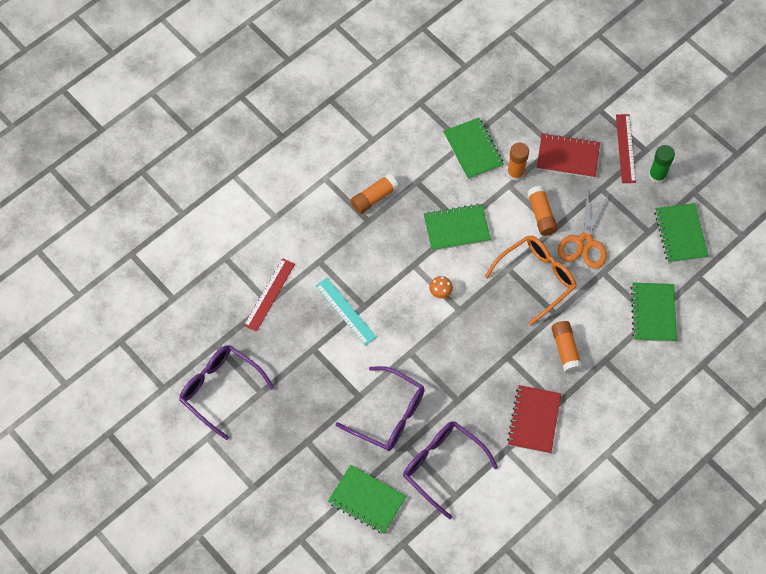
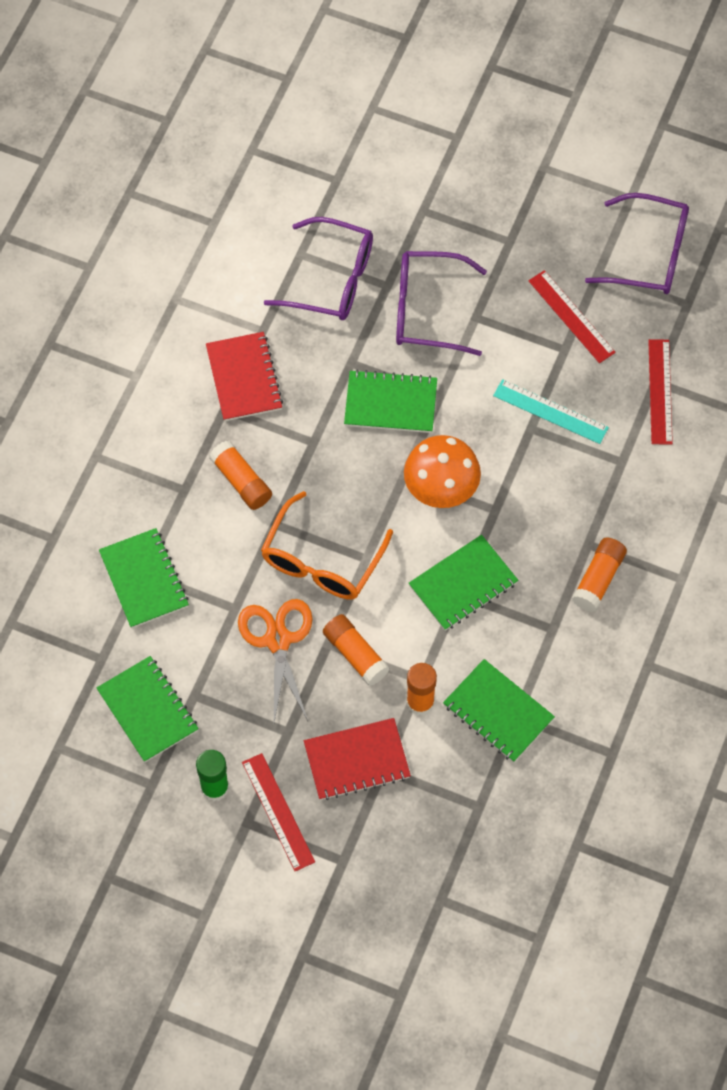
camera: 155 degrees right, 0 degrees up
green notebook [328,465,407,534] -> green notebook moved to [344,370,437,433]
orange mushroom [429,276,453,298] -> orange mushroom [404,435,481,508], size x2.24
none -> red ruler [528,270,616,363]

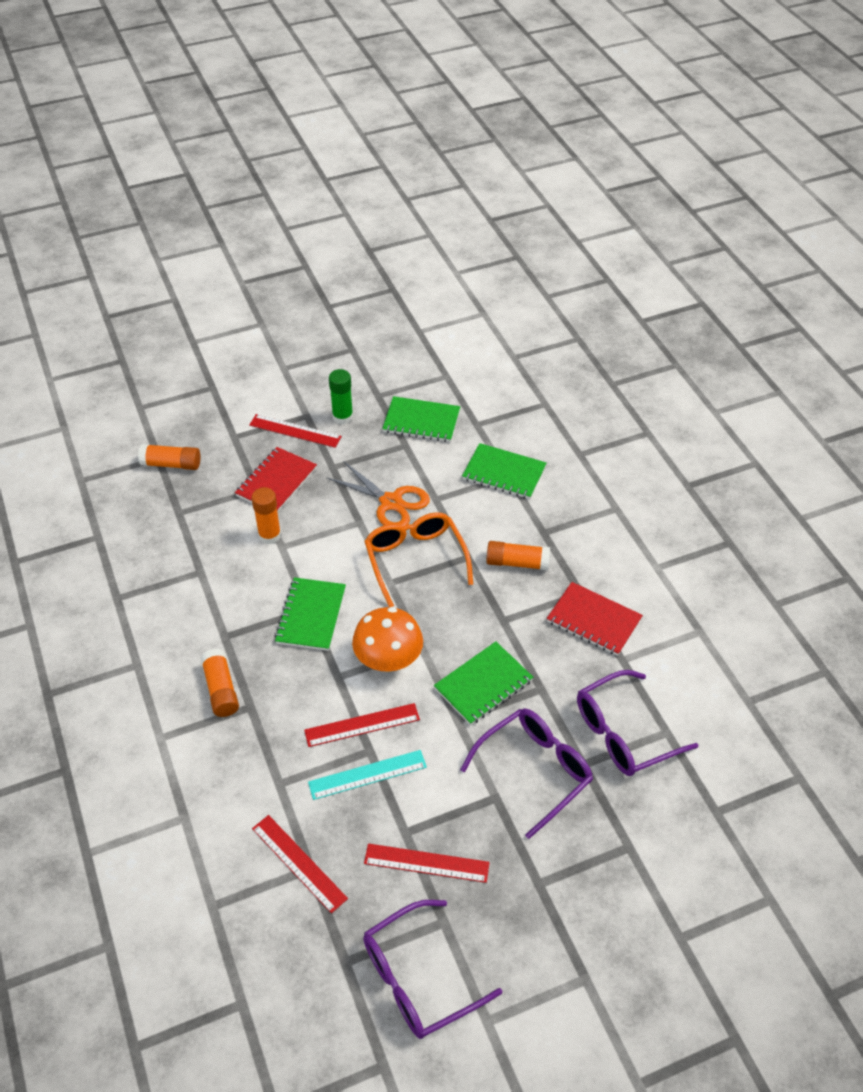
camera: 135 degrees right, 15 degrees down
orange glue stick [323,614,390,686] -> orange glue stick moved to [138,444,201,470]
green notebook [443,659,555,762] -> none
none -> red ruler [304,703,420,747]

